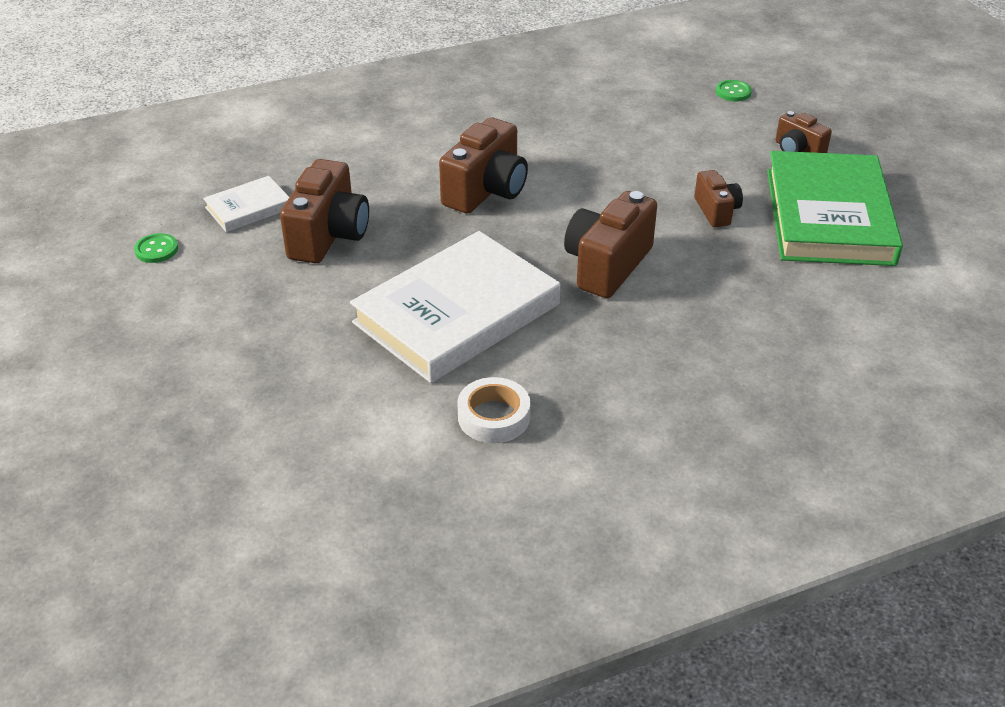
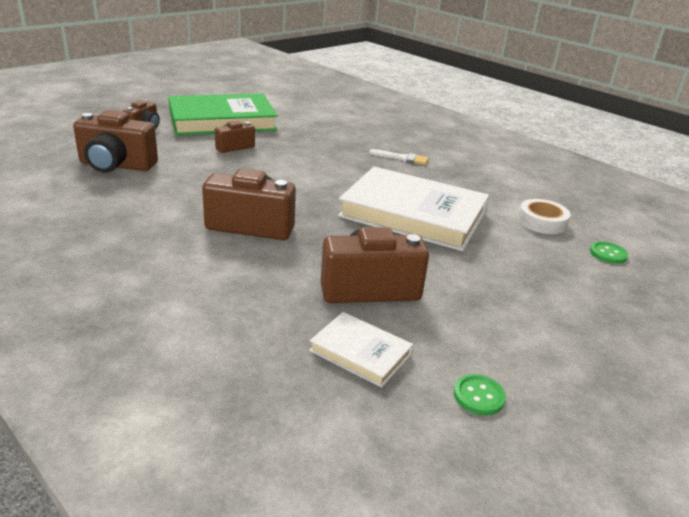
camera: 115 degrees left, 10 degrees down
white tape [457,377,530,443] -> white tape moved to [518,199,570,234]
brown camera [564,191,657,298] -> brown camera moved to [73,110,158,172]
green button [716,80,752,101] -> green button moved to [590,241,628,264]
none -> white brush [369,149,428,165]

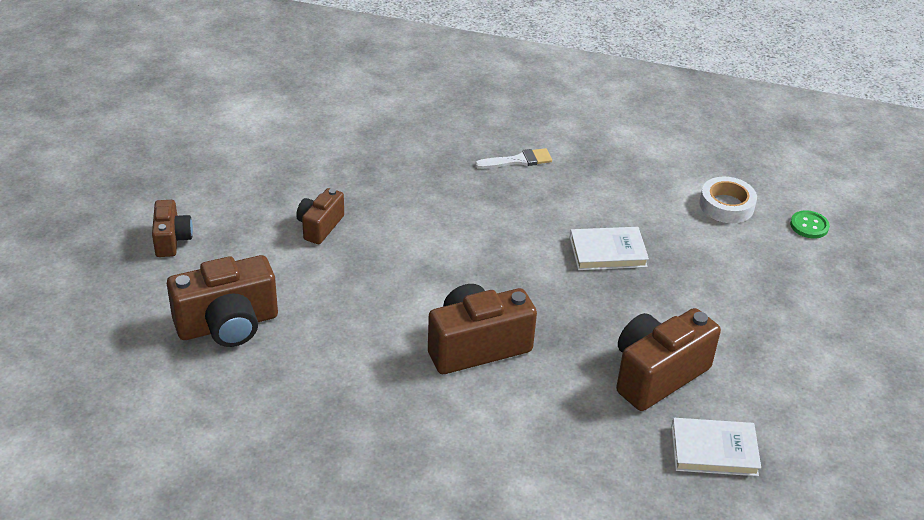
camera: 30 degrees left, 10 degrees up
green book [169,94,278,135] -> none
white book [338,166,489,251] -> white book [570,227,649,270], size x0.47
green button [454,374,506,415] -> none

